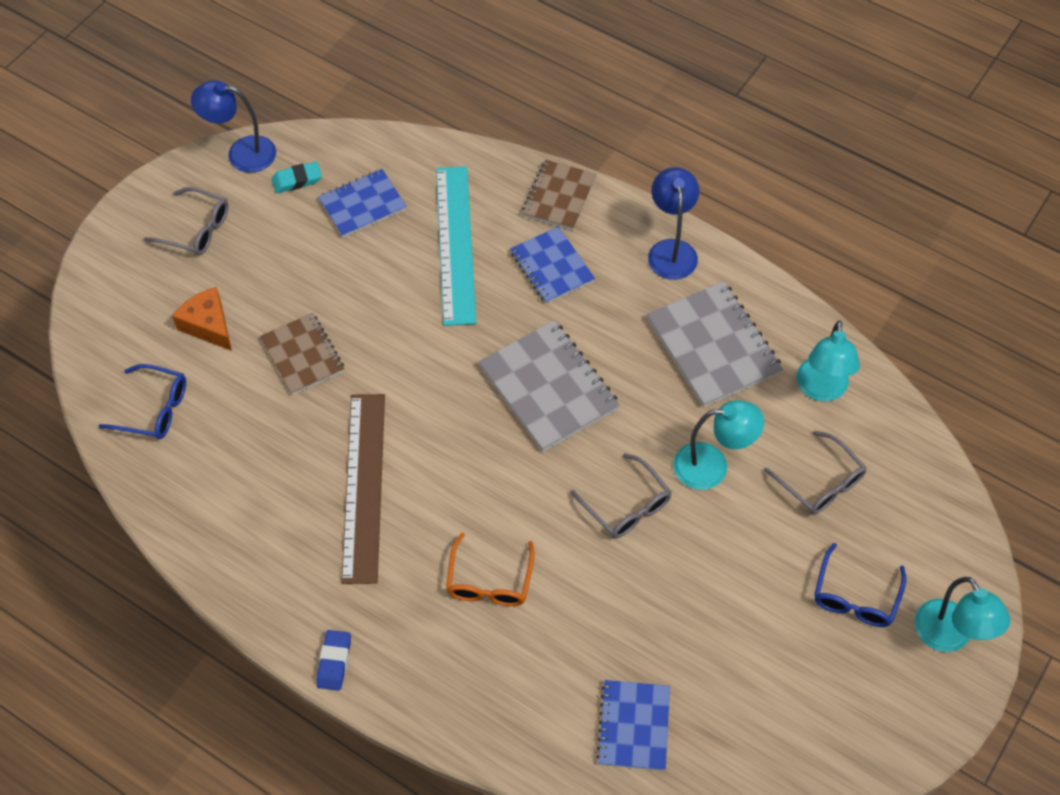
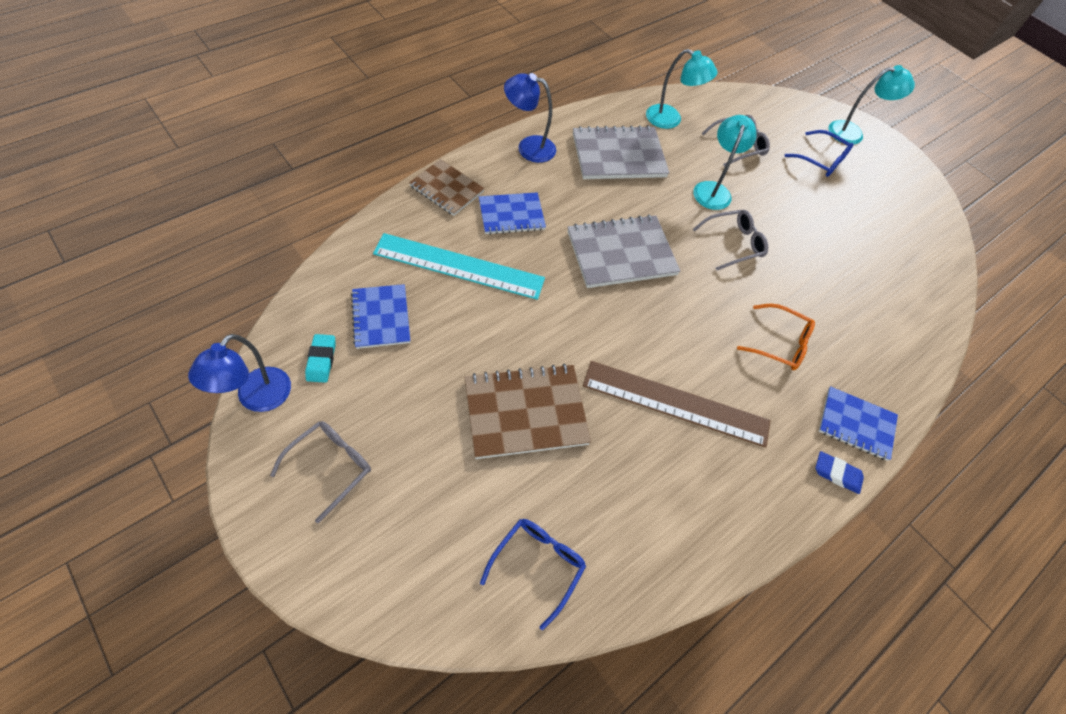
camera: 80 degrees left, 0 degrees up
orange cheese [172,287,232,351] -> none
brown notebook [260,313,344,395] -> brown notebook [464,364,591,459], size x1.55
blue notebook [596,680,670,771] -> blue notebook moved to [819,386,898,461]

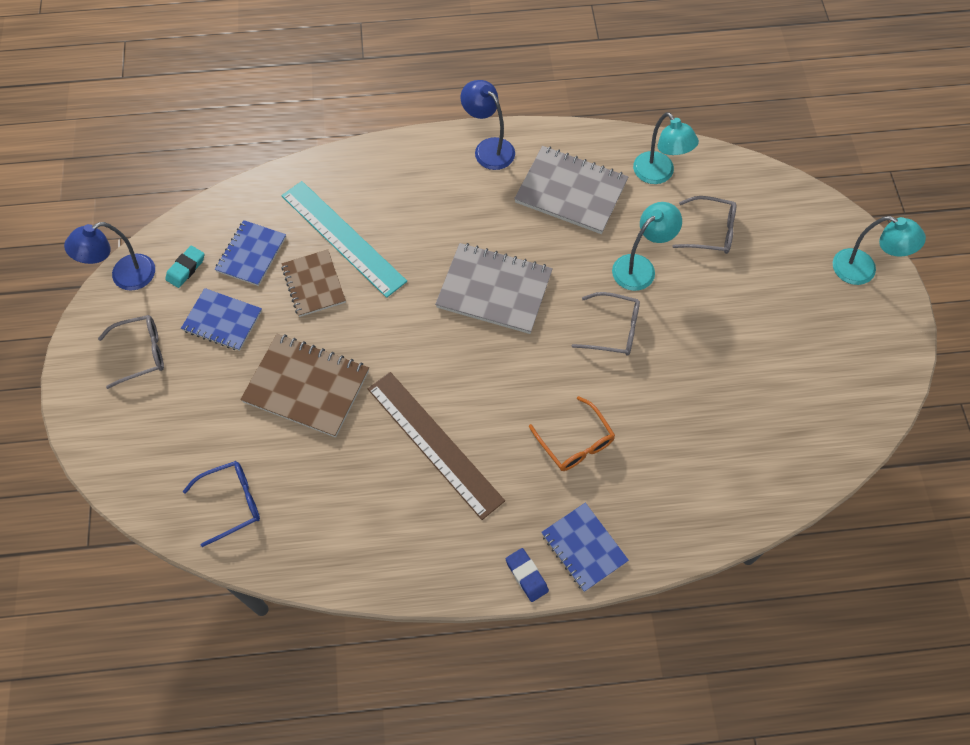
camera: 40 degrees right, 5 degrees up
brown notebook [409,159,485,216] -> brown notebook moved to [281,249,346,317]
blue notebook [479,192,546,235] -> blue notebook moved to [181,288,262,351]
blue glasses [785,130,854,177] -> none

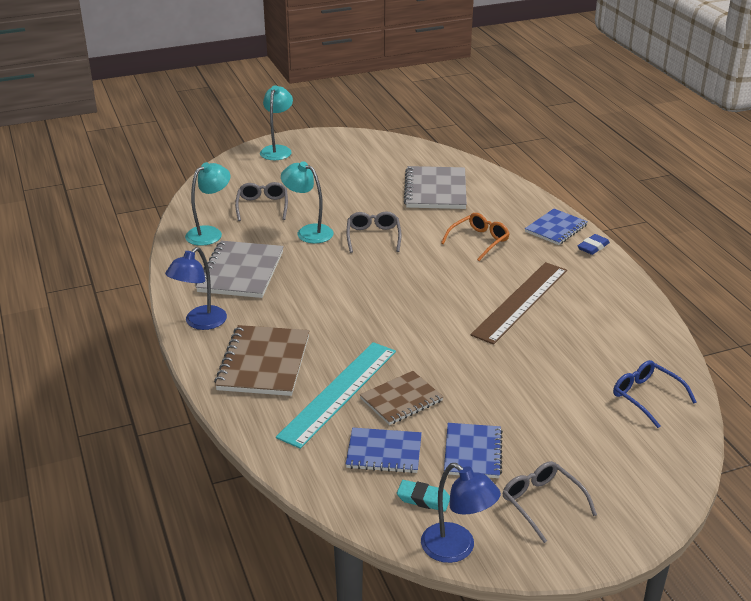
camera: 105 degrees left, 30 degrees down
brown notebook [240,334,369,438] -> brown notebook moved to [214,325,309,396]
grey notebook [435,243,553,334] -> grey notebook moved to [404,166,467,209]

